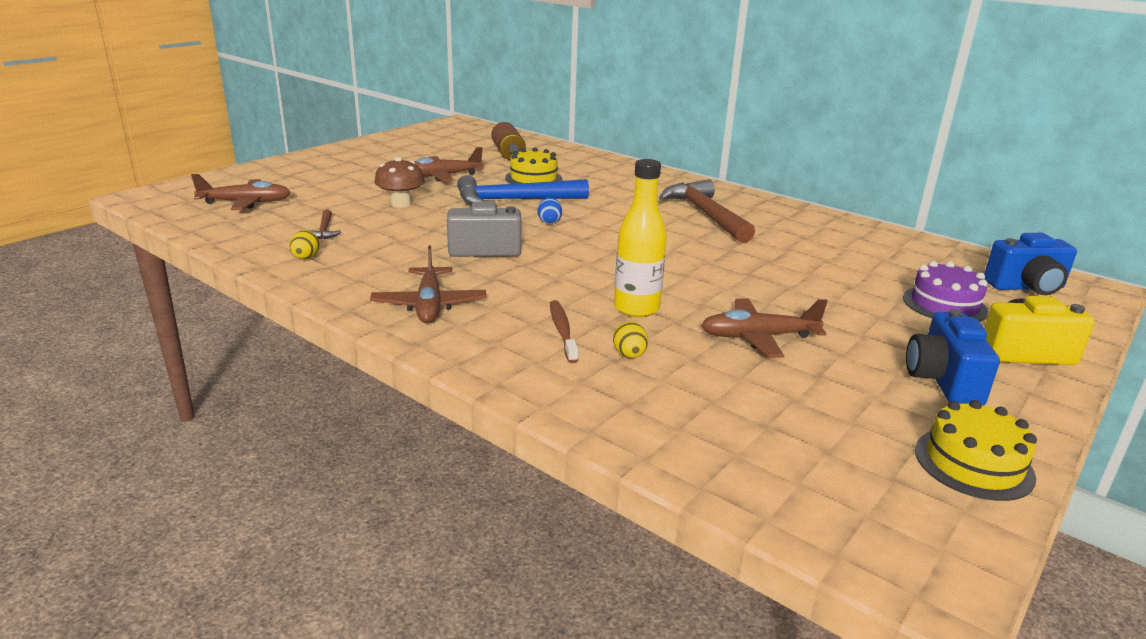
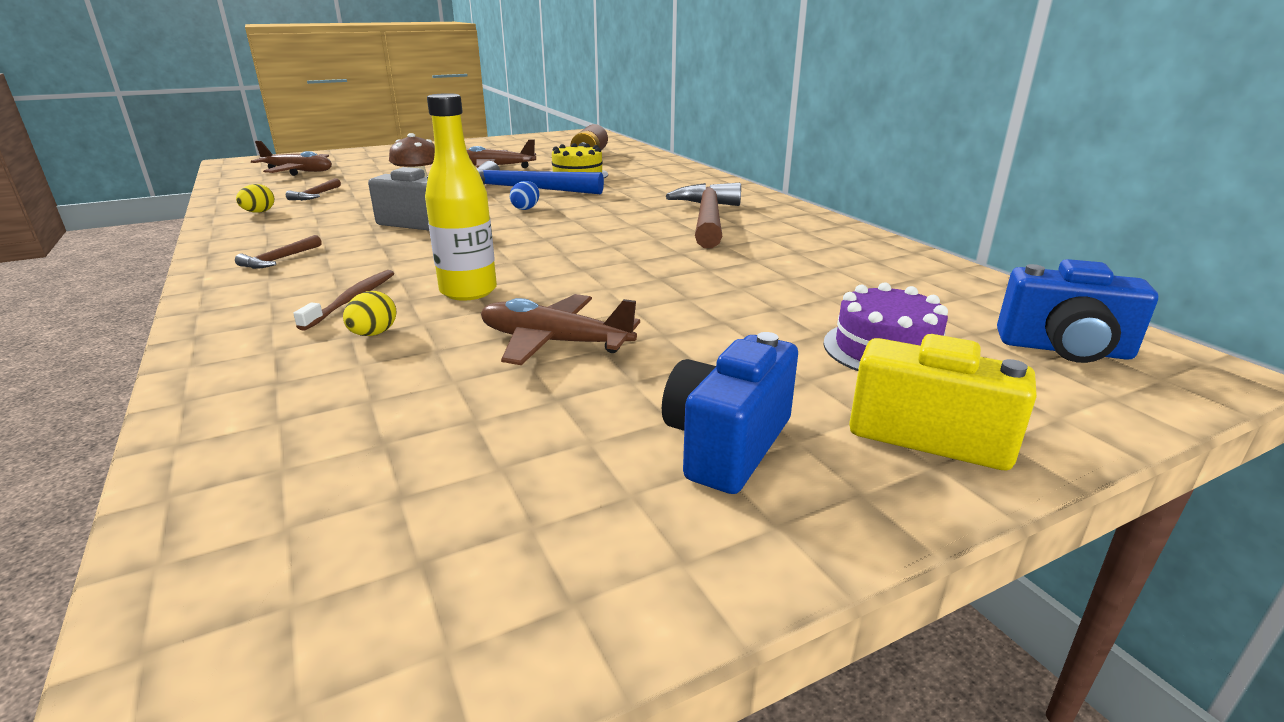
camera: 25 degrees right, 0 degrees up
brown plane [370,245,486,324] -> brown hammer [235,235,322,269]
yellow cake [915,400,1037,501] -> none

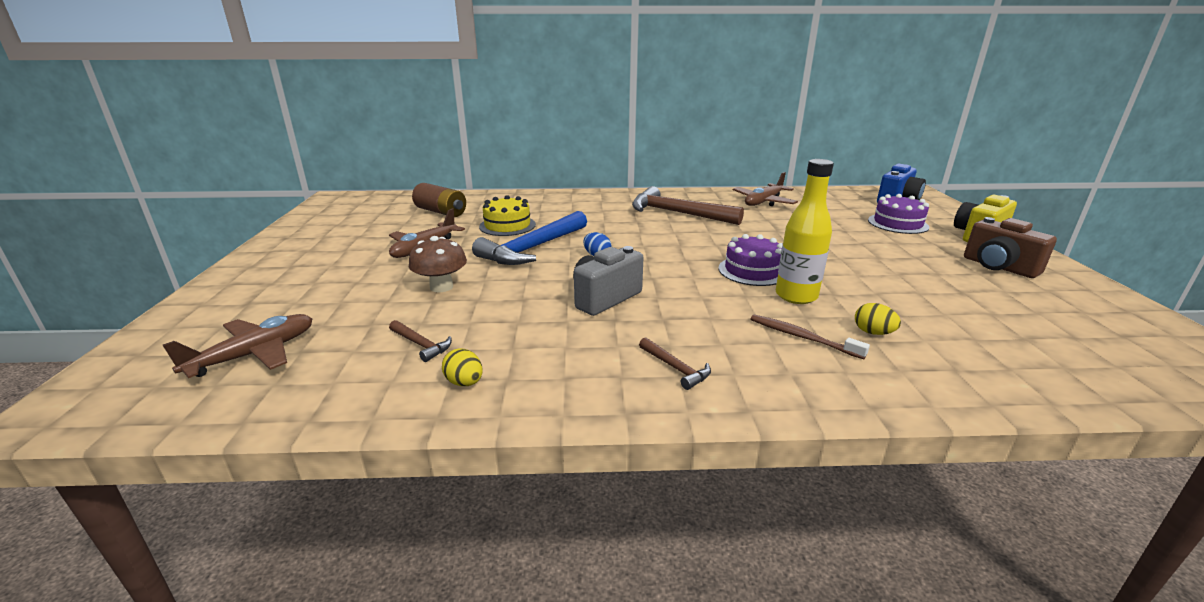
camera: 65 degrees left, 0 degrees up
brown plane [481,294,640,365] -> brown plane moved to [733,172,798,206]
blue camera [662,332,798,494] -> brown camera [964,217,1057,278]
none -> purple cake [718,234,783,286]

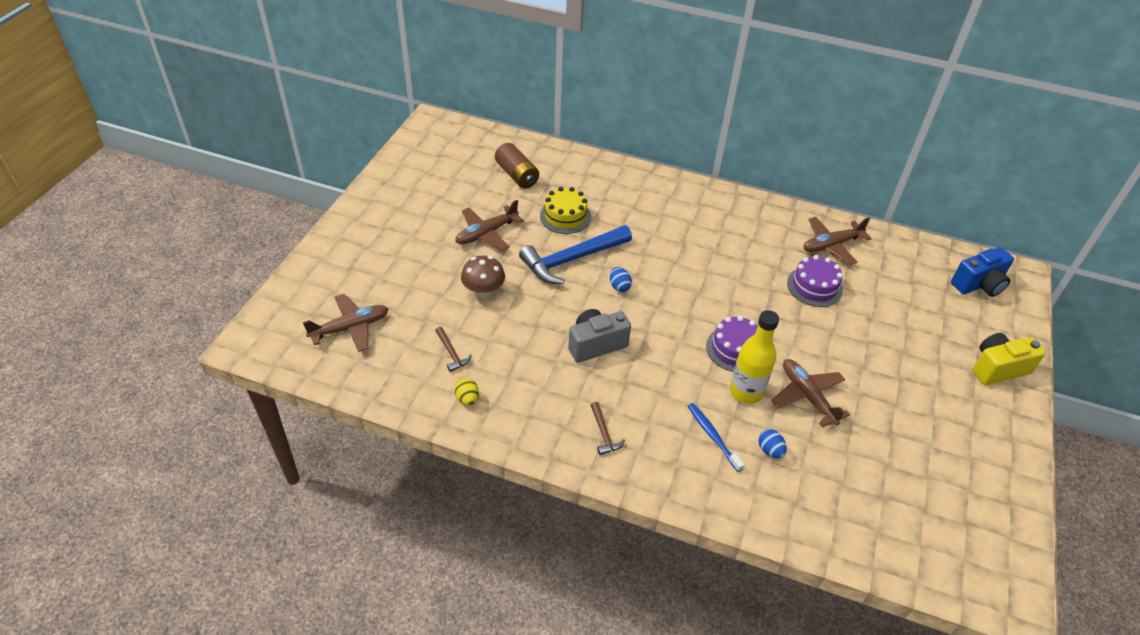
camera: 20 degrees right, 20 degrees up
brown hammer [632,186,744,225] -> none
brown toothbrush [750,314,870,359] -> blue toothbrush [688,403,745,472]
yellow egg [855,303,901,335] -> blue egg [758,429,787,458]
purple cake [868,194,929,234] -> purple cake moved to [787,255,843,307]
brown camera [964,217,1057,278] -> none
none -> brown plane [771,359,850,427]

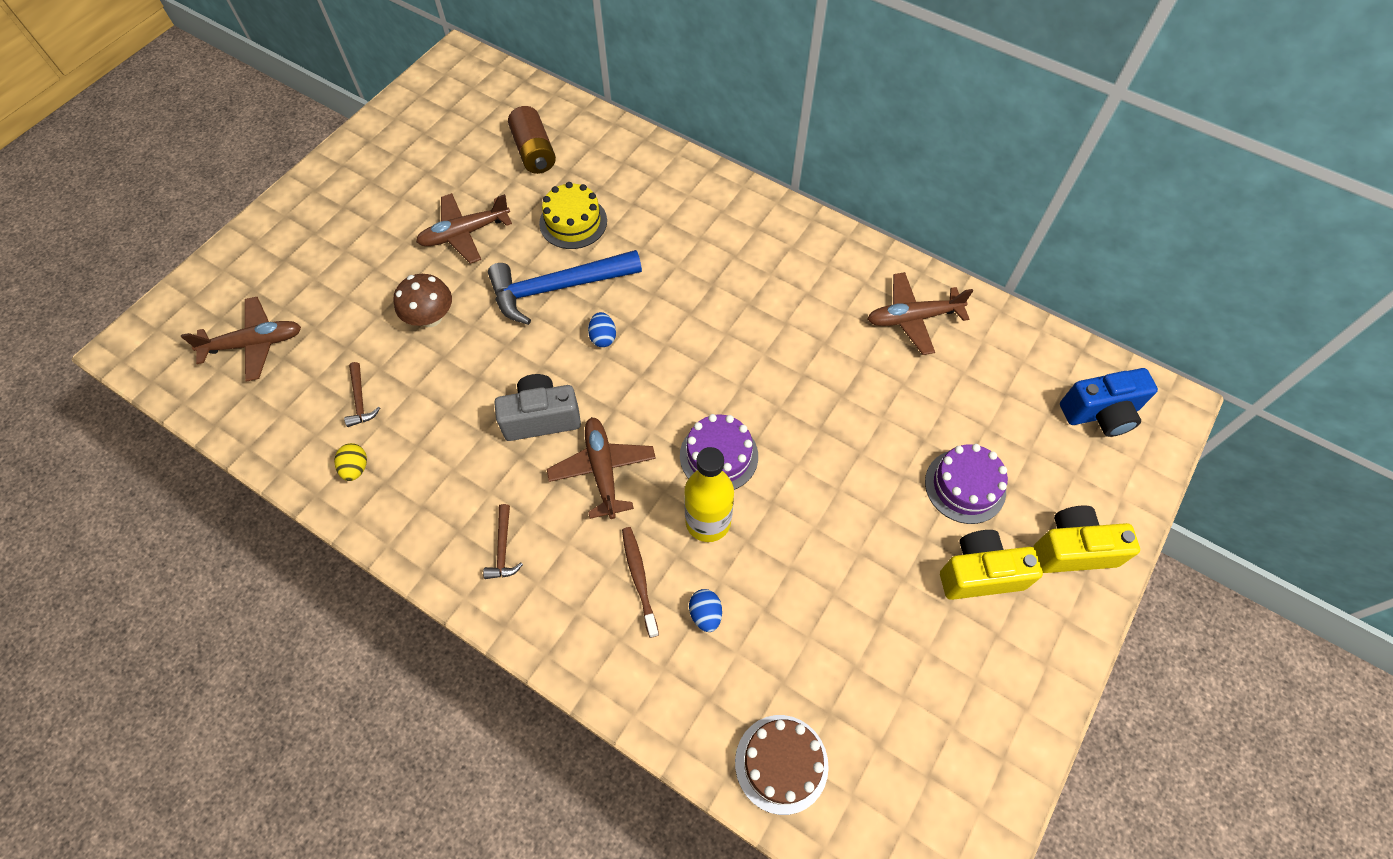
camera: 15 degrees right, 15 degrees up
blue toothbrush [688,403,745,472] -> brown toothbrush [622,527,659,638]
brown plane [771,359,850,427] -> brown plane moved to [547,417,656,519]
purple cake [787,255,843,307] -> purple cake moved to [925,444,1008,524]
none -> brown cake [735,715,829,815]
none -> yellow camera [940,530,1043,600]

